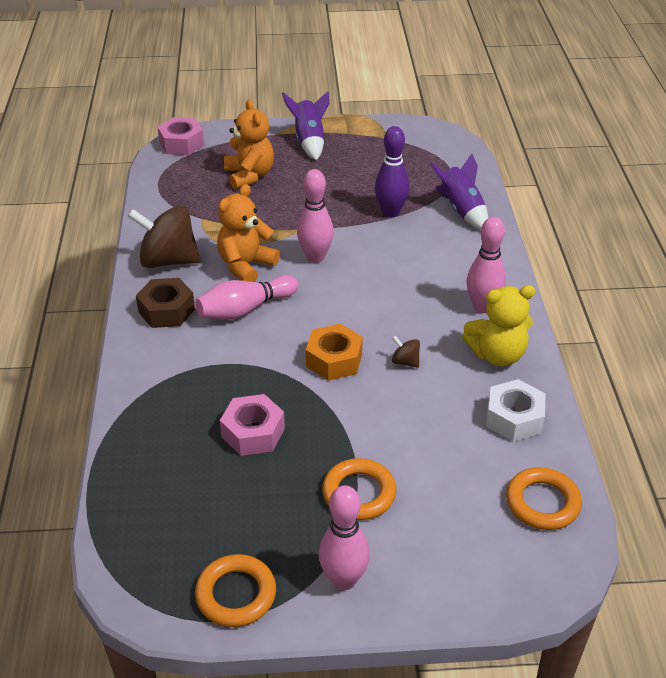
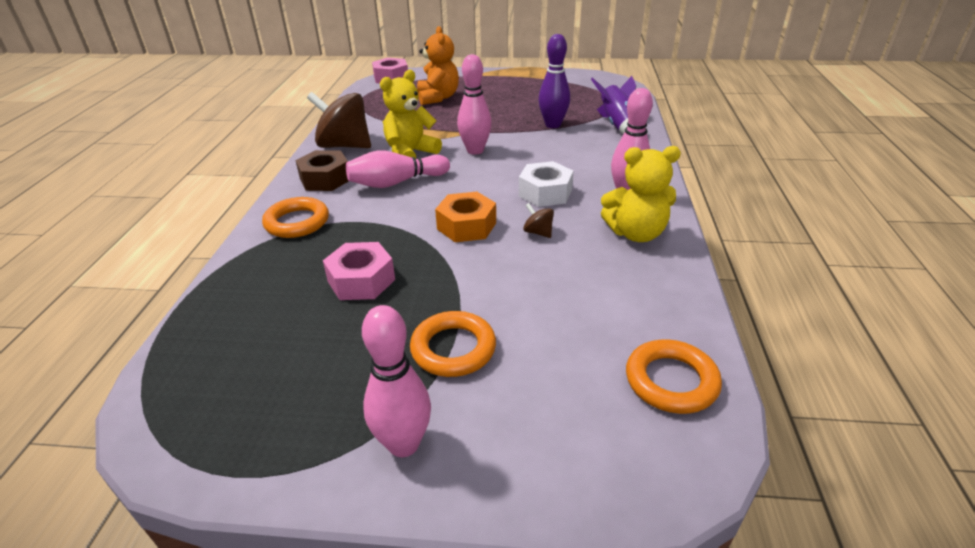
camera: 10 degrees right, 5 degrees down
orange ring [195,554,276,627] -> orange ring moved to [262,197,329,238]
orange teddy bear [217,184,280,282] -> yellow teddy bear [380,70,442,159]
purple rocket [282,91,329,160] -> none
white nut [486,379,546,442] -> white nut moved to [519,161,574,207]

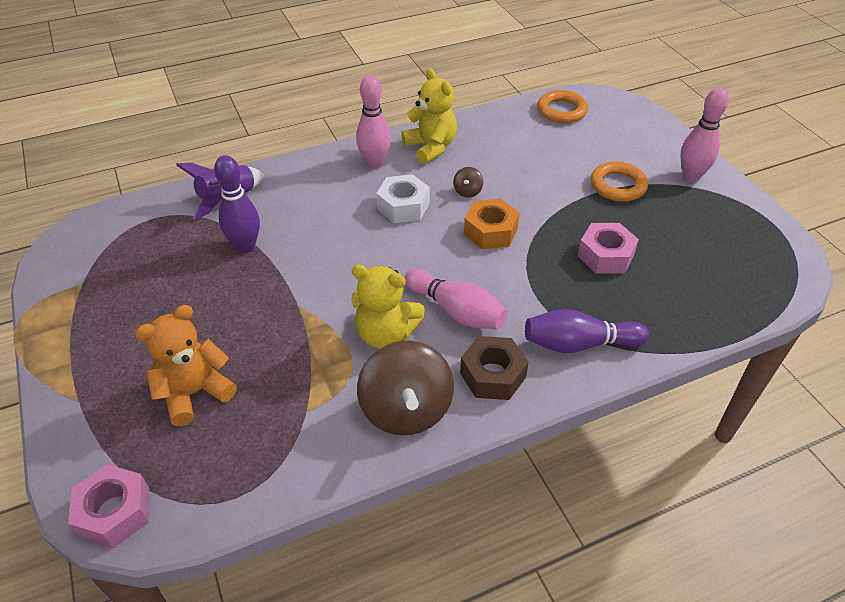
camera: 120 degrees left, 10 degrees up
orange ring [262,197,329,238] -> purple bowling pin [525,309,649,353]
pink bowling pin [457,54,492,155] -> none

